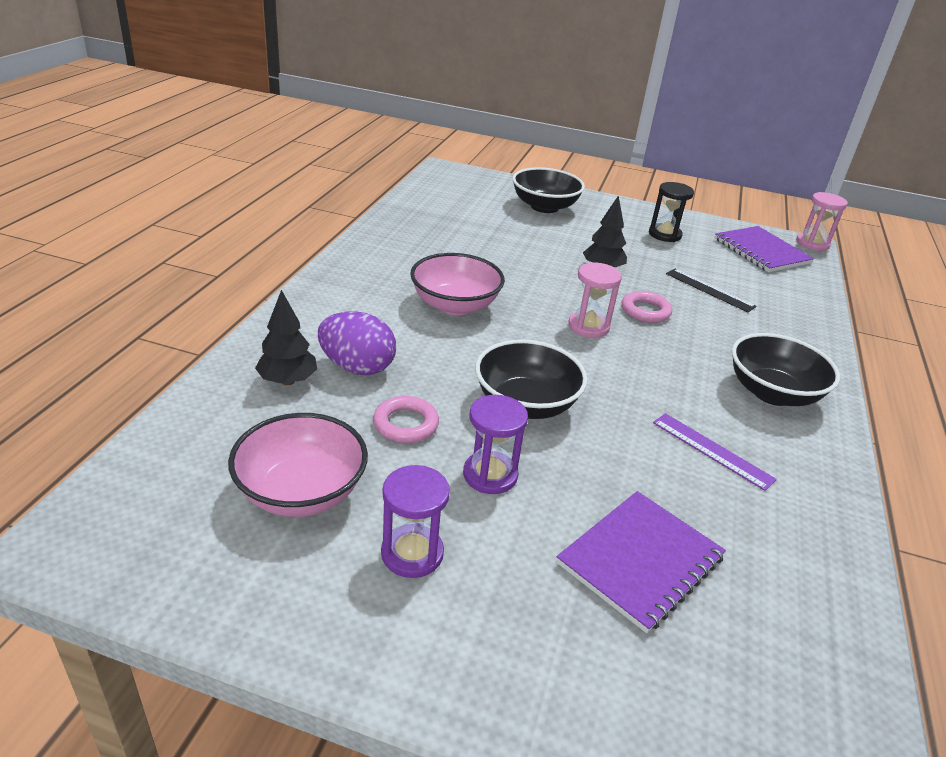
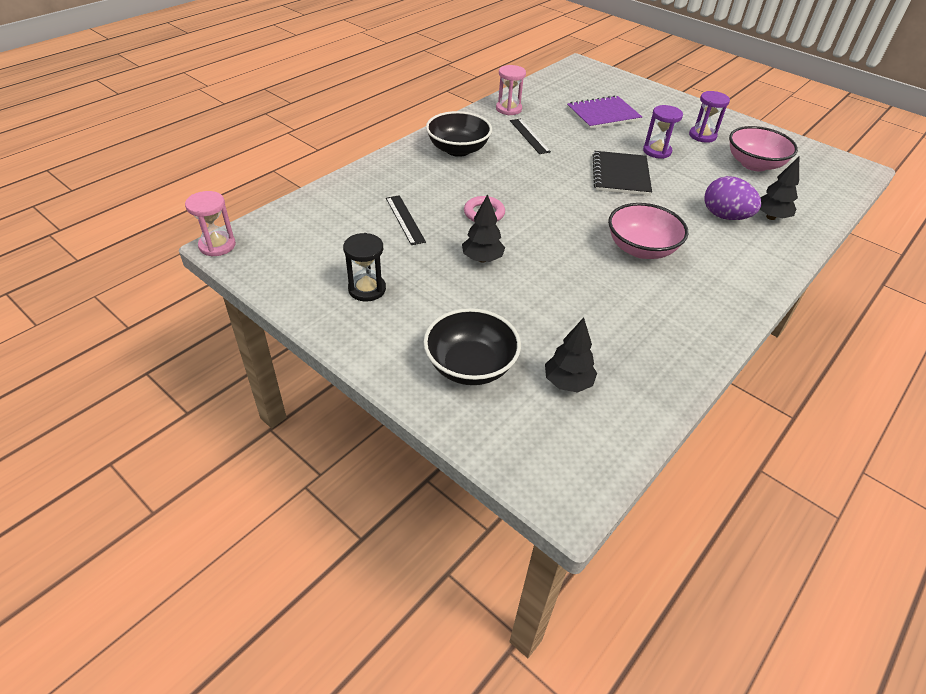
camera: 155 degrees left, 10 degrees up
pink ring [373,396,439,443] -> none
black bowl [475,340,588,419] -> black notebook [592,151,652,196]
pink hourglass [568,262,622,338] -> pink hourglass moved to [496,65,526,115]
purple ruler [653,413,777,491] -> black ruler [510,119,551,154]
purple notebook [715,226,814,272] -> none
none -> black tree [545,317,597,392]

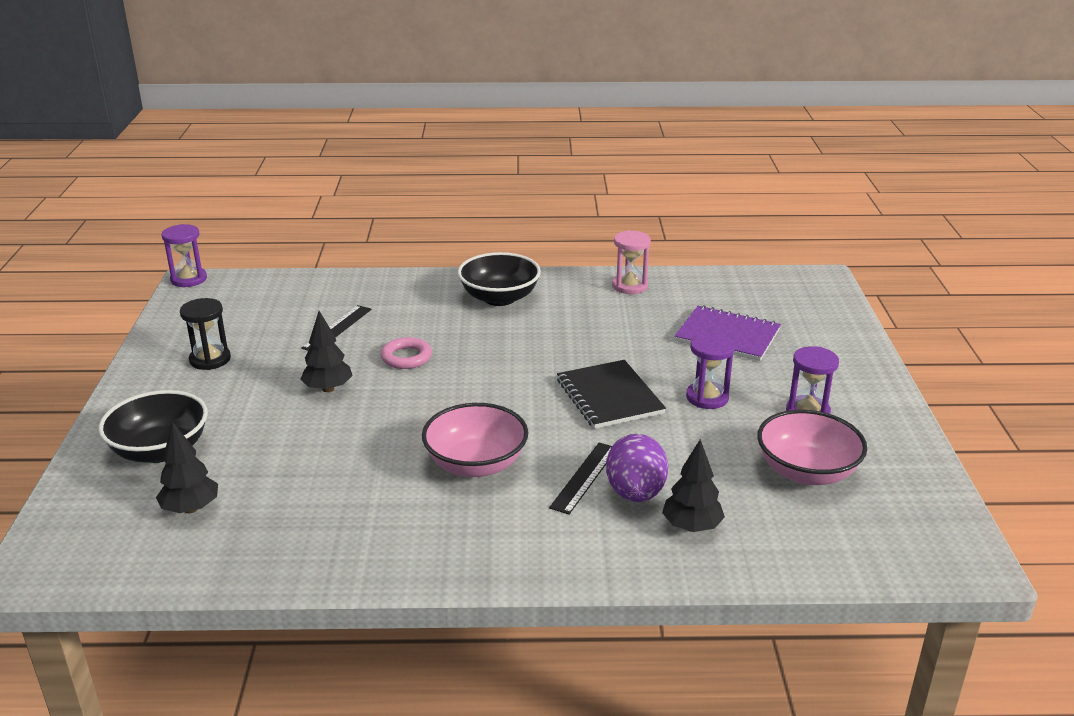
camera: 50 degrees right, 15 degrees down
pink hourglass [185,191,236,257] -> purple hourglass [162,224,207,287]
black ruler [510,119,551,154] -> black ruler moved to [549,443,612,515]
black notebook [592,151,652,196] -> black notebook turned 75 degrees counterclockwise [557,360,666,429]

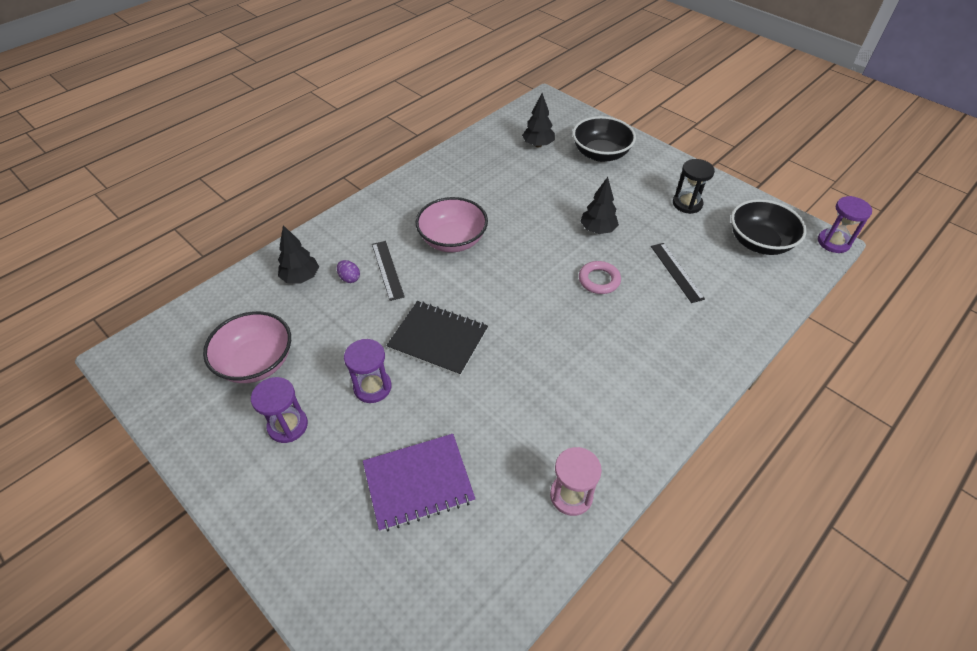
camera: 135 degrees right, 20 degrees up
black bowl [458,252,541,306] -> black bowl moved to [731,199,807,255]
purple egg [606,434,668,502] -> purple egg [337,260,360,283], size x0.48

